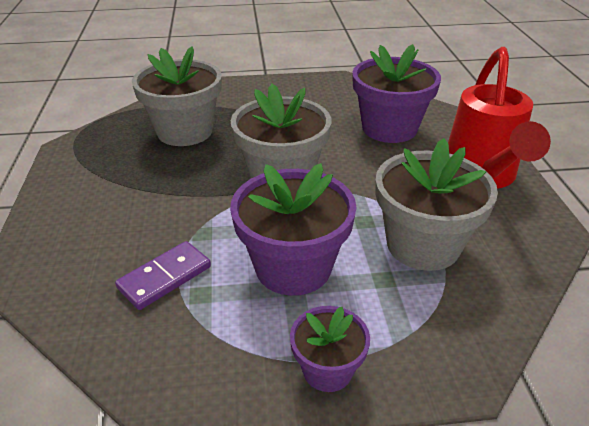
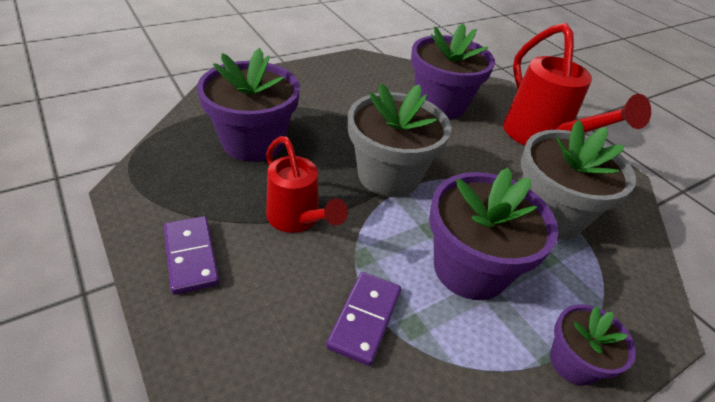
camera: 30 degrees left, 5 degrees up
grey flower pot [132,46,222,146] -> purple flower pot [197,48,300,162]
none -> purple domino [164,216,220,295]
none -> red watering can [266,136,348,233]

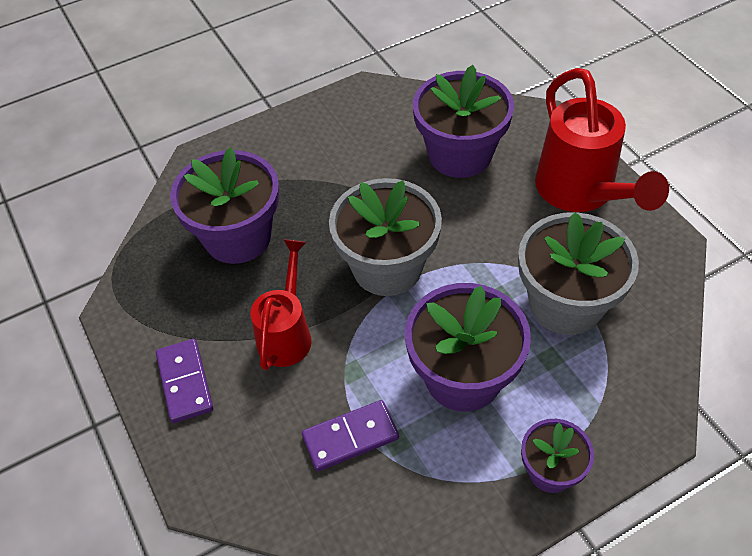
camera: 10 degrees right, 10 degrees up
red watering can [266,136,348,233] -> red watering can turned 135 degrees counterclockwise [250,239,312,370]
purple domino [326,272,401,366] -> purple domino turned 45 degrees clockwise [302,400,399,471]

